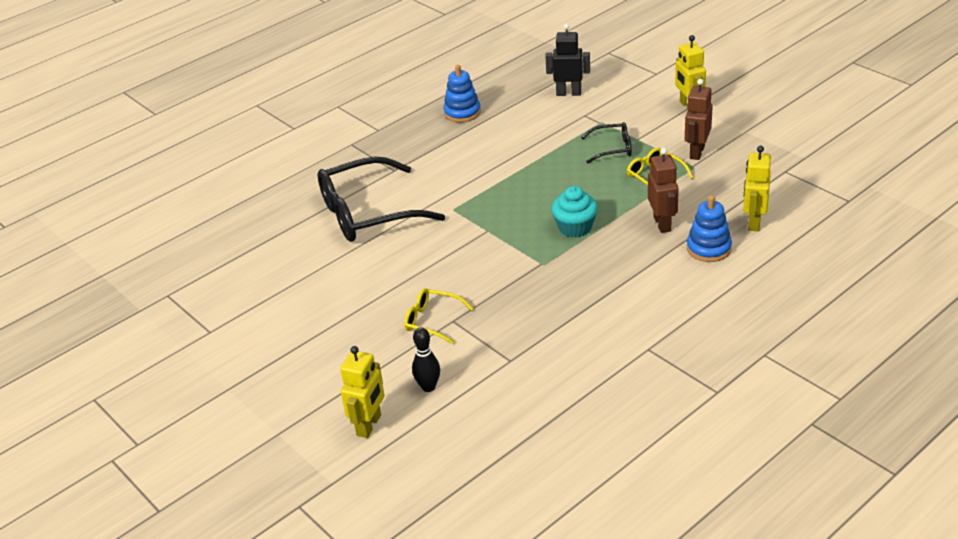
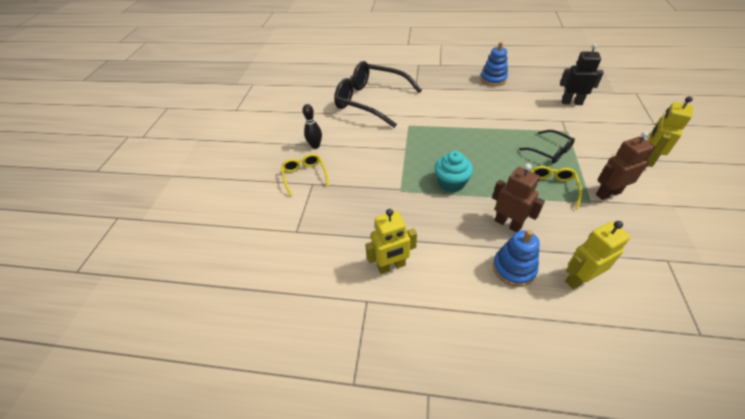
camera: 50 degrees right, 10 degrees up
yellow robot [340,346,385,438] -> yellow robot moved to [365,209,417,274]
black bowling pin [412,327,440,392] -> black bowling pin moved to [302,104,322,149]
black robot [545,24,590,96] -> black robot turned 45 degrees counterclockwise [560,44,604,105]
brown robot [648,148,679,233] -> brown robot turned 90 degrees counterclockwise [492,164,545,232]

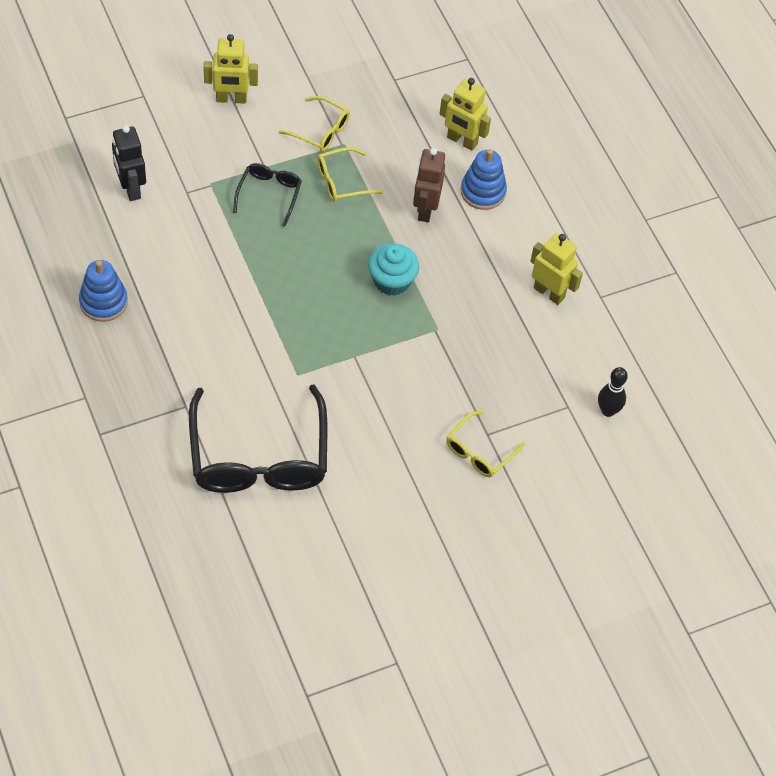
camera: 130 degrees left, 10 degrees up
black bowling pin [302,104,322,149] -> black bowling pin moved to [598,367,628,417]
brown robot [596,131,655,200] -> yellow glasses [279,96,350,151]

